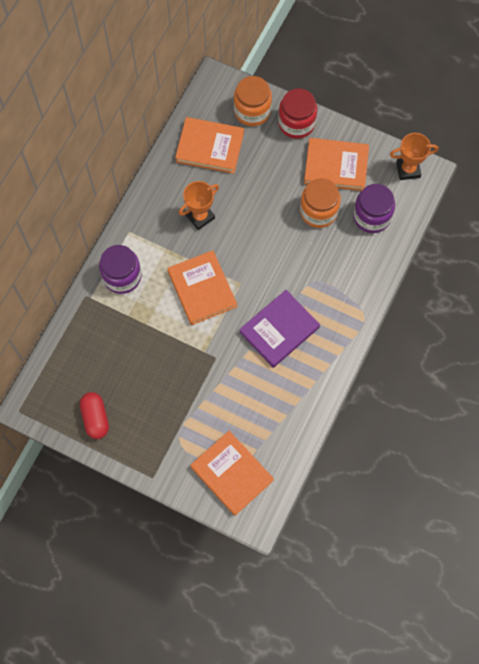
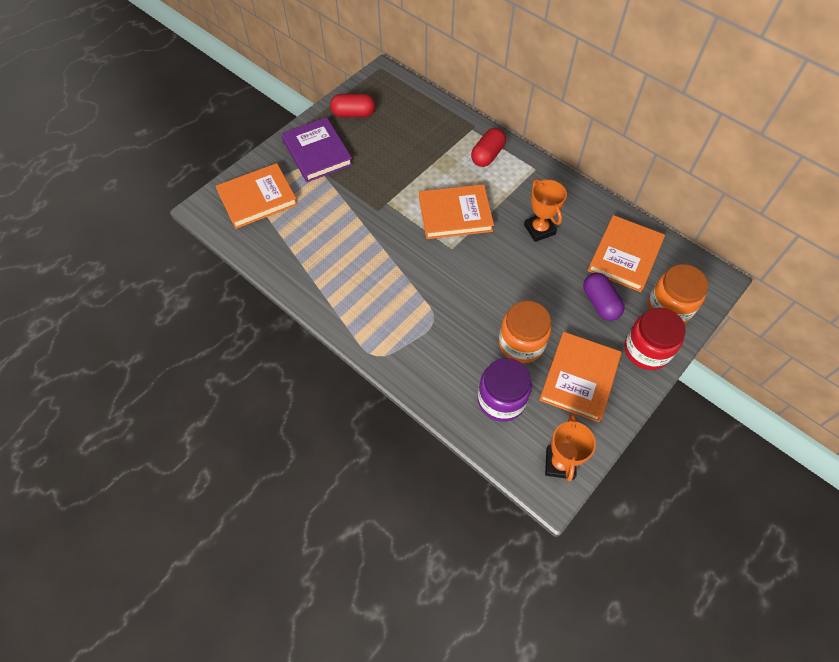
camera: 105 degrees right, 10 degrees down
purple jar [99,245,142,294] -> red capsule [471,128,506,167]
purple book [239,290,320,368] -> purple book moved to [281,117,353,182]
none -> purple capsule [583,273,625,321]

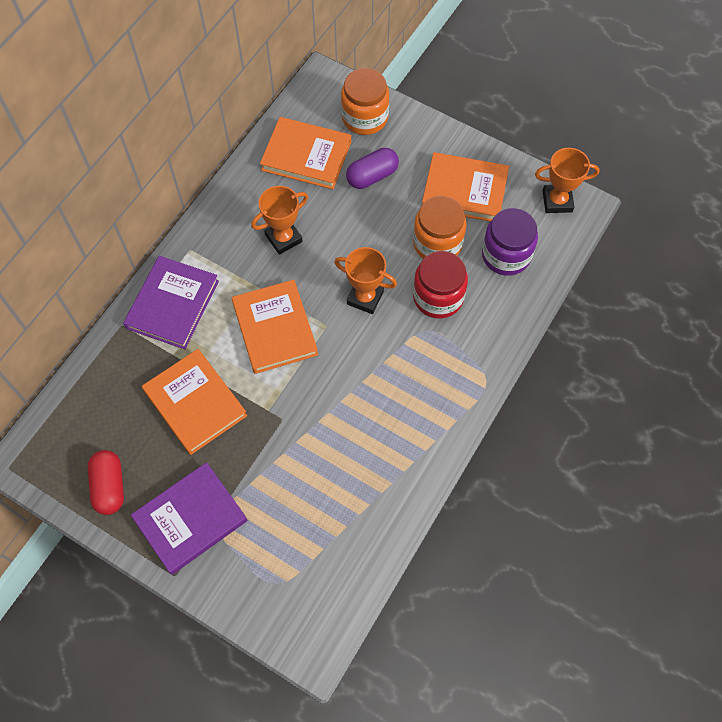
camera: 100 degrees left, 5 degrees up
orange book [216,163,298,229] -> orange book moved to [142,349,247,455]
red capsule [471,128,506,167] -> purple book [123,256,219,349]
red jar [624,307,686,370] -> red jar moved to [413,251,468,319]
none -> orange trophy [334,247,397,314]

